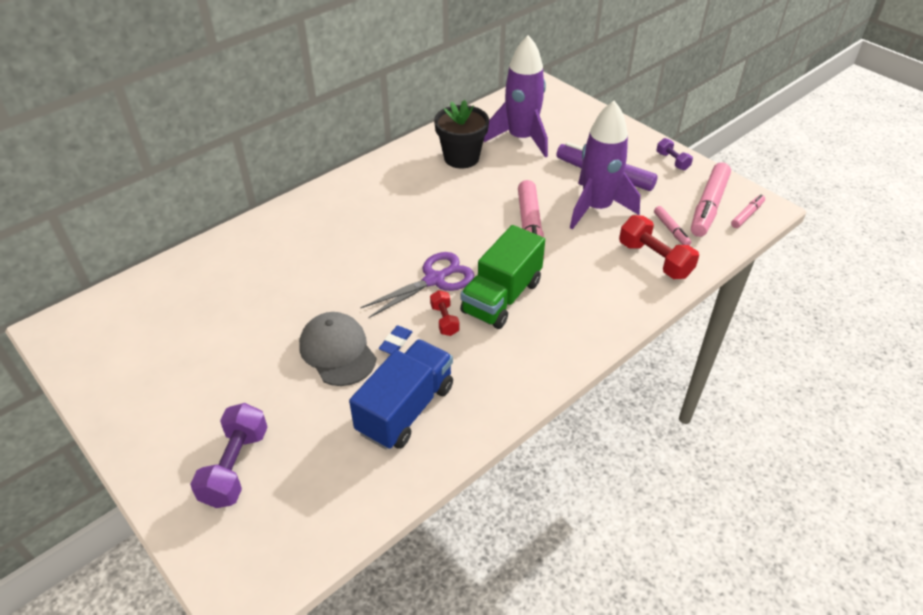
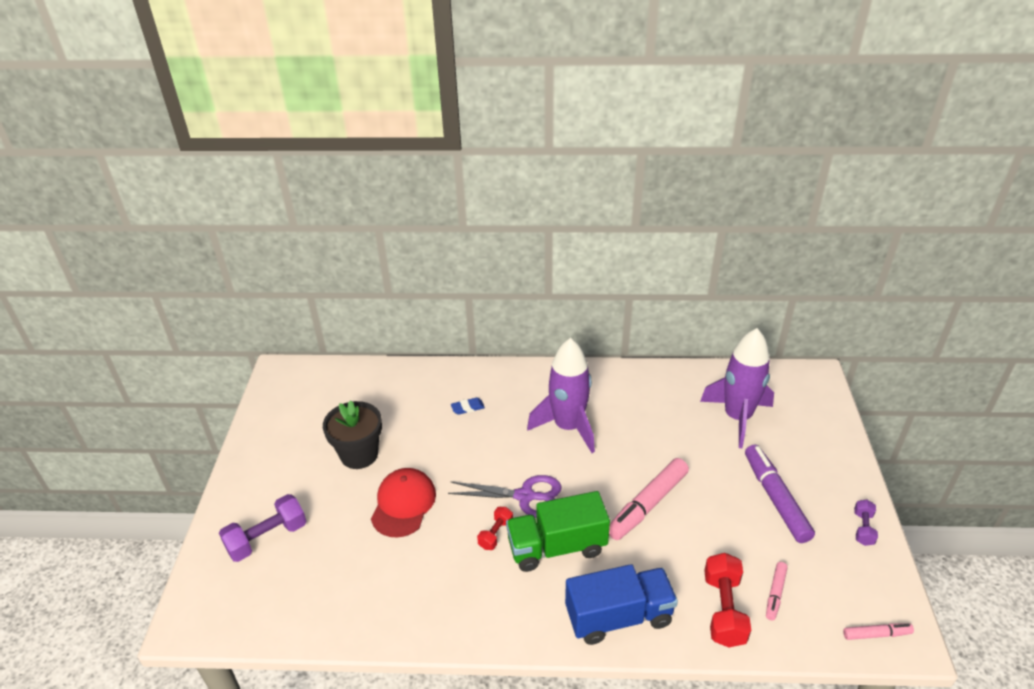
camera: 45 degrees right, 5 degrees down
grey cap [299,312,376,386] -> red cap [371,468,436,537]
blue truck [349,339,453,450] -> blue truck moved to [565,564,678,645]
blue eraser [379,326,412,354] -> blue eraser moved to [451,398,485,415]
black flower pot [434,100,489,168] -> black flower pot moved to [323,400,382,469]
purple rocket [570,101,640,229] -> purple rocket moved to [527,338,595,453]
pink marker [691,162,731,237] -> none

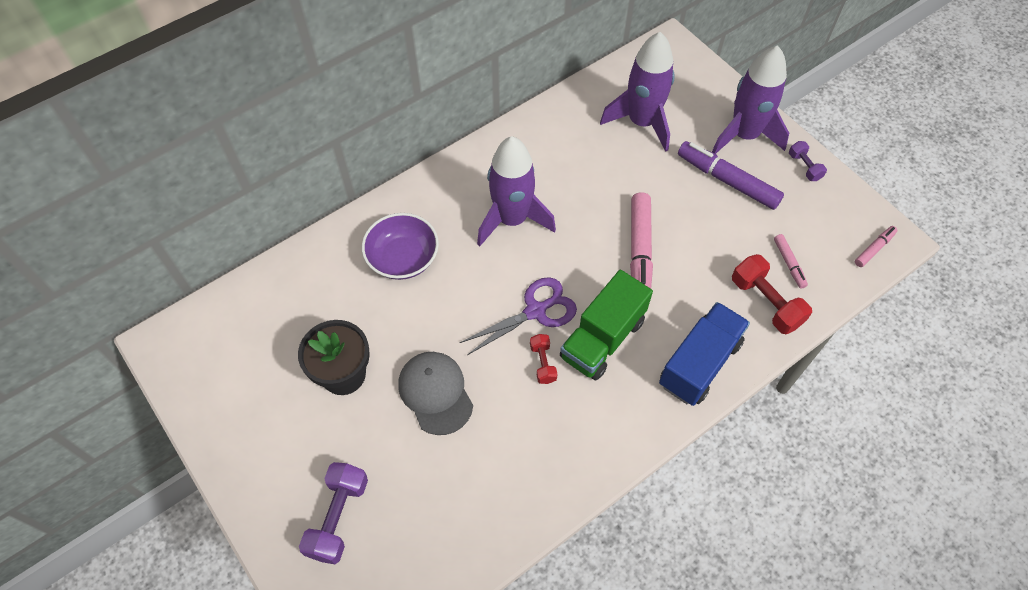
camera: 40 degrees left, 20 degrees up
red cap [371,468,436,537] -> grey cap [398,352,473,435]
blue eraser [451,398,485,415] -> purple bowl [362,213,439,280]
none -> purple rocket [712,45,789,154]

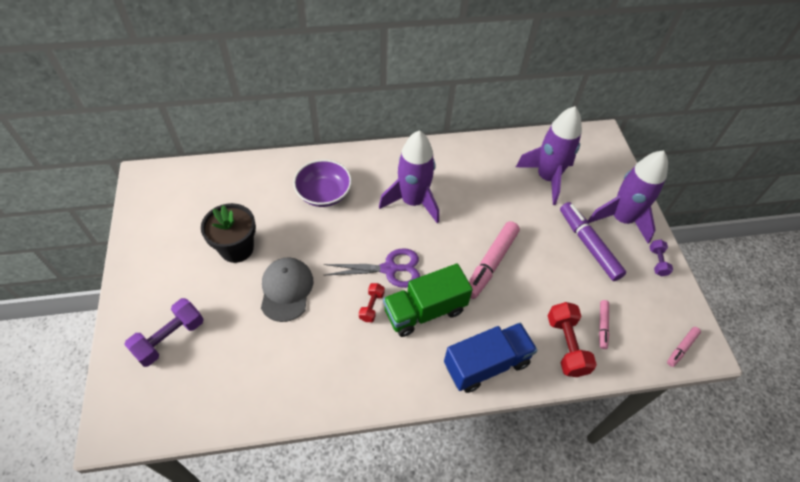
camera: 25 degrees right, 5 degrees down
pink marker [855,226,898,267] -> pink marker turned 150 degrees clockwise [667,327,701,367]

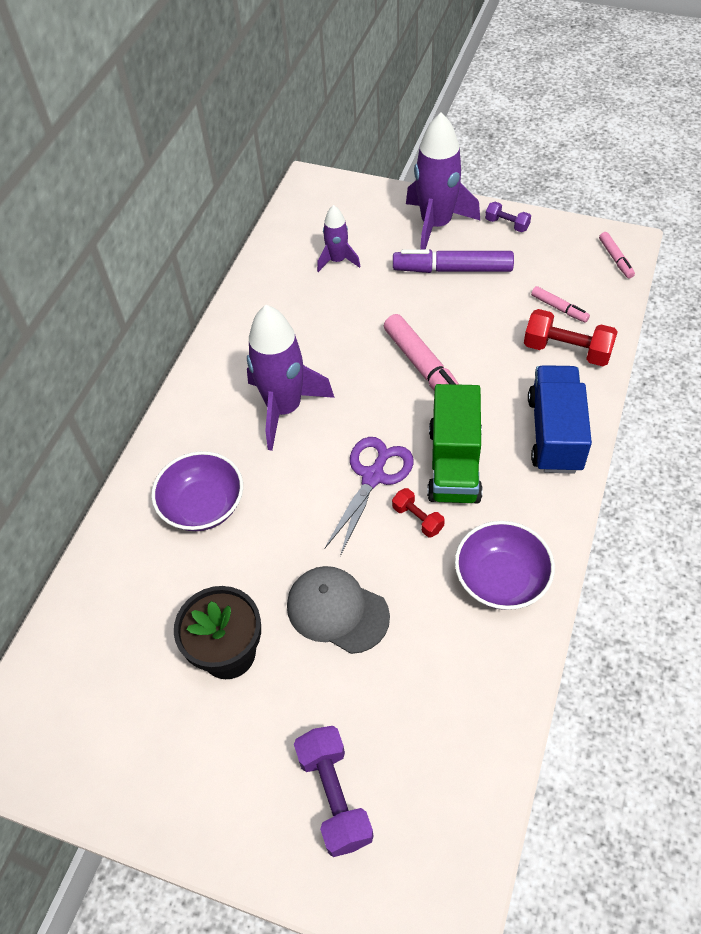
camera: 55 degrees left, 0 degrees up
purple rocket [516,106,582,205] -> purple rocket [317,205,361,272], size x0.53
none -> purple bowl [455,521,555,610]

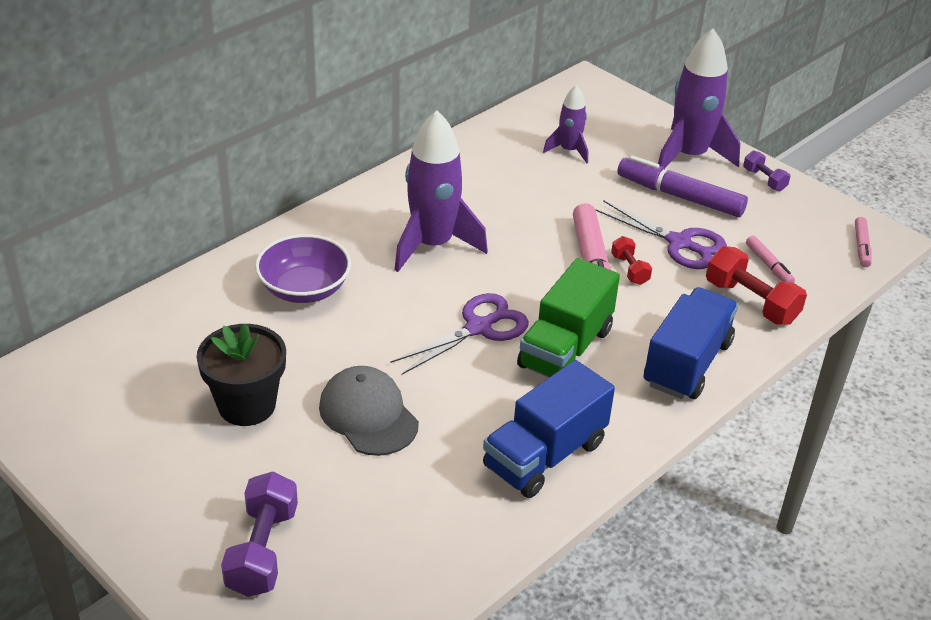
camera: 20 degrees right, 15 degrees down
red dumbbell [392,488,445,538] -> red dumbbell moved to [611,236,652,285]
purple bowl [455,521,555,610] -> blue truck [483,360,615,498]
none -> purple scissors [595,200,727,269]

